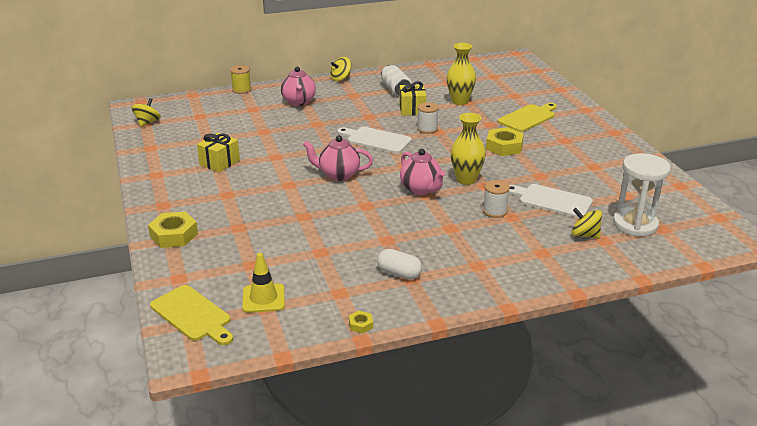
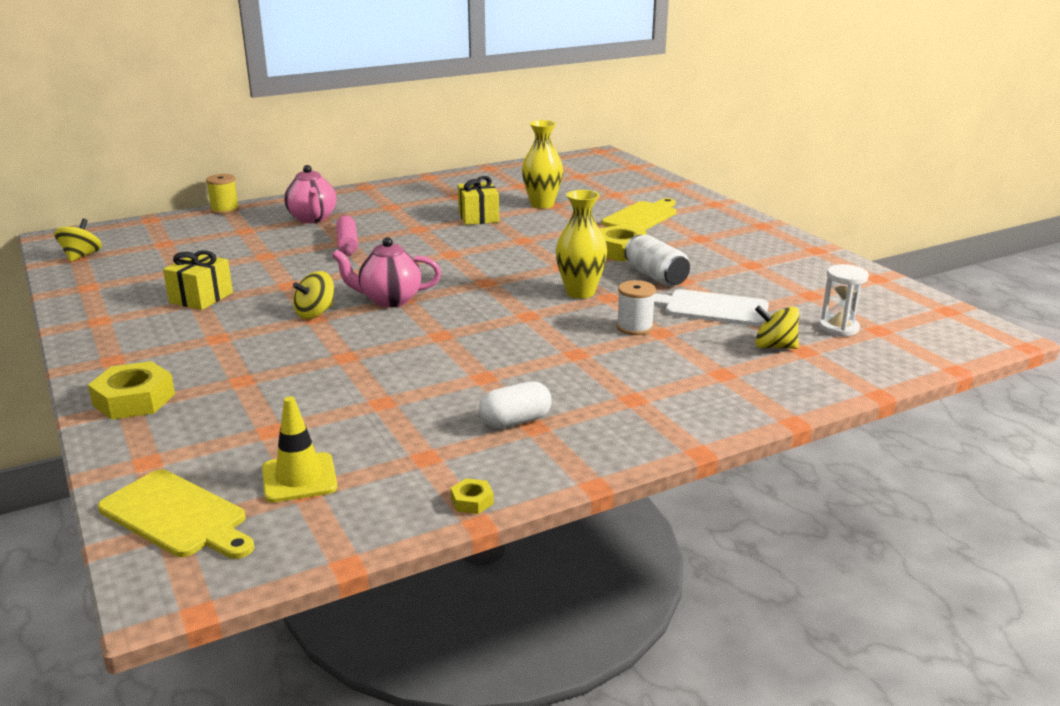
camera: 10 degrees left, 5 degrees down
yellow spinning top [330,57,351,81] -> yellow spinning top moved to [293,271,334,319]
white cutting board [337,127,412,154] -> none
white capsule [377,249,422,280] -> white capsule turned 45 degrees counterclockwise [479,381,552,428]
white can [381,65,412,97] -> white can moved to [624,235,690,287]
pink teapot [400,149,445,195] -> none
white spool [417,102,439,134] -> none
white hourglass [613,153,671,237] -> white hourglass [819,264,869,337], size x0.60
none -> pink rolling pin [336,215,358,256]

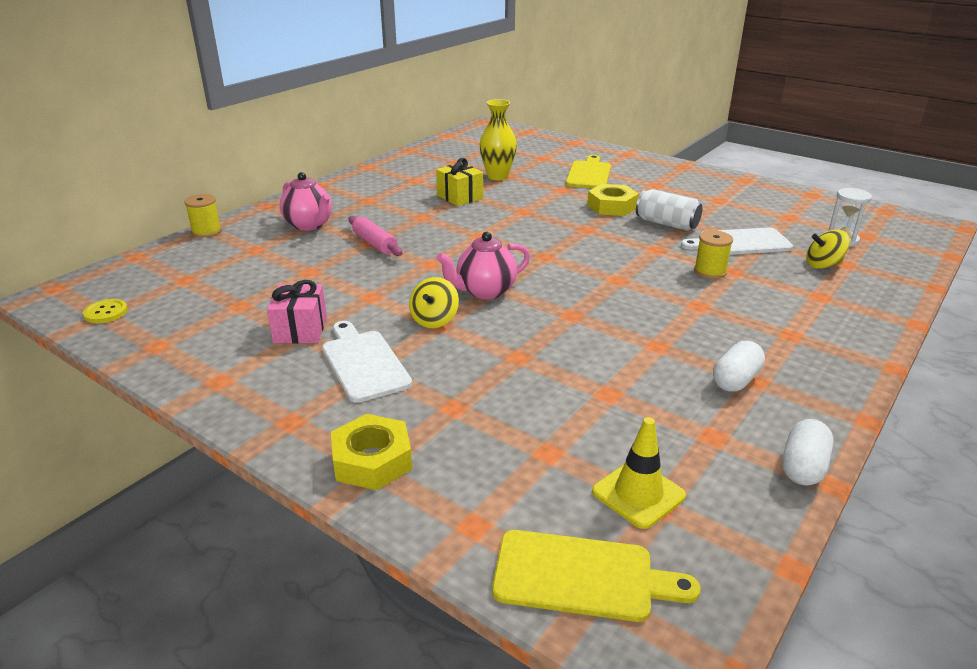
camera: 25 degrees left, 5 degrees up
yellow spinning top [54,218,102,262] -> yellow button [83,299,128,323]
yellow gift [163,250,233,310] -> pink gift [267,280,327,343]
yellow nut [451,478,494,514] -> white capsule [782,419,834,486]
yellow vase [556,190,607,299] -> none
white spool [617,280,656,335] -> yellow spool [694,230,733,279]
none -> white cutting board [322,321,412,403]

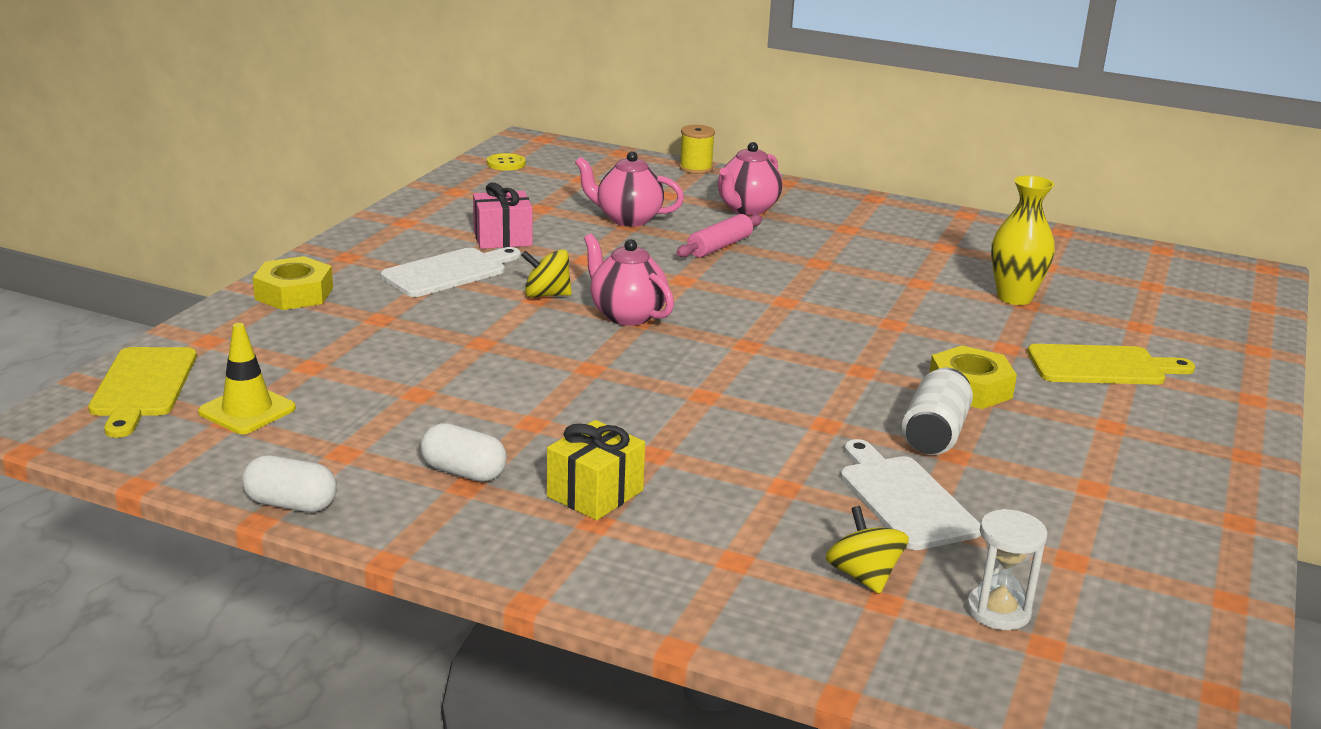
camera: 75 degrees right, 5 degrees down
yellow gift [436,158,483,206] -> yellow gift moved to [547,420,645,520]
yellow spool [694,230,733,279] -> none
none -> pink teapot [575,151,684,227]

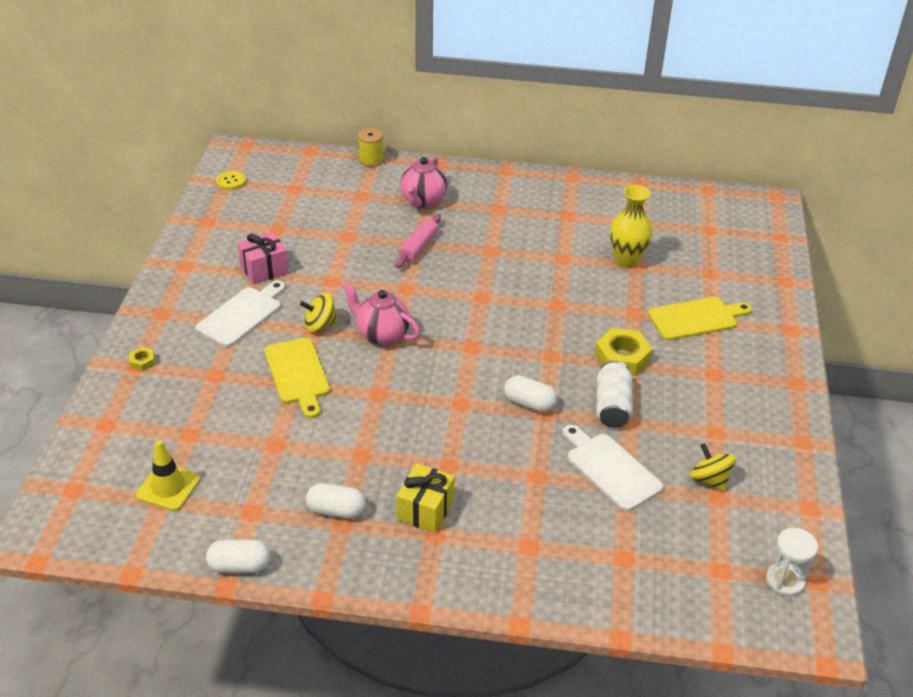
camera: 15 degrees left, 15 degrees up
yellow cutting board [88,347,197,438] -> yellow cutting board moved to [264,338,330,418]
yellow nut [253,256,333,310] -> yellow nut [129,347,155,371], size x0.48
pink teapot [575,151,684,227] -> none
yellow spinning top [826,506,909,594] -> yellow spinning top moved to [690,443,736,491]
white hourglass [967,509,1048,630] -> white hourglass moved to [766,528,818,597]
none -> white capsule [504,375,557,412]

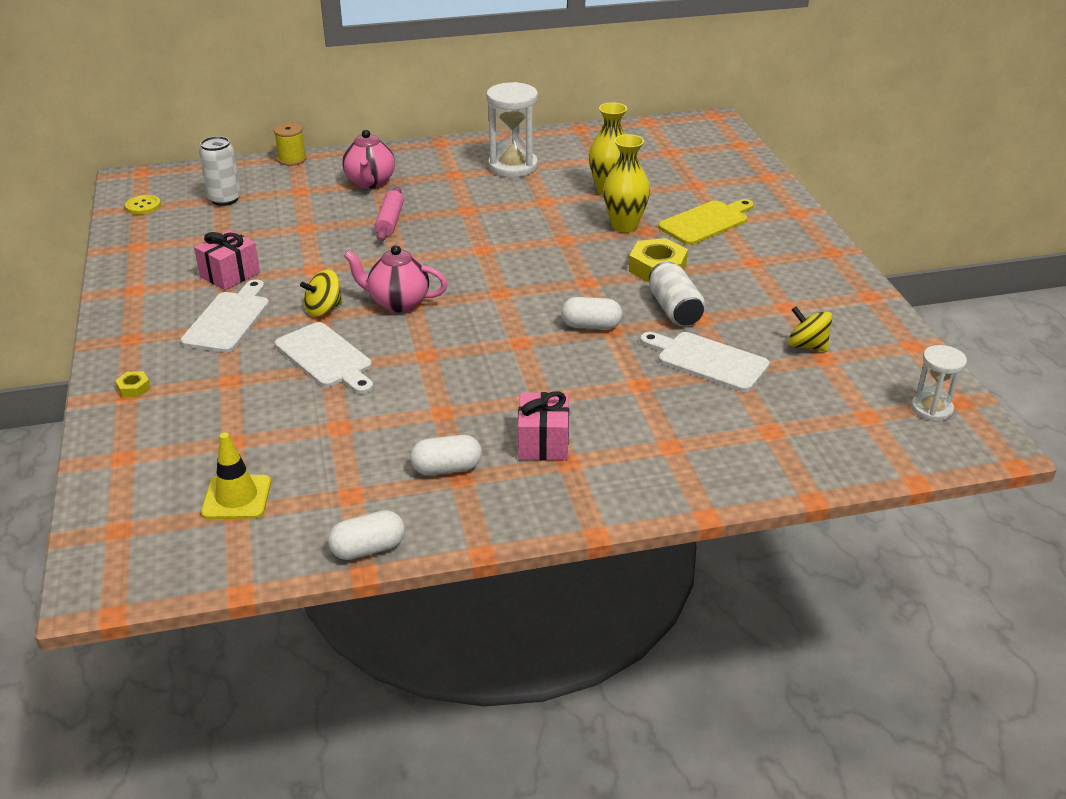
camera: 20 degrees left, 5 degrees down
yellow cutting board [264,338,330,418] -> white cutting board [275,322,373,394]
yellow gift [396,463,455,533] -> pink gift [518,391,569,460]
none -> white can [199,136,241,206]
none -> white hourglass [486,82,538,177]
none -> yellow vase [603,134,650,233]

